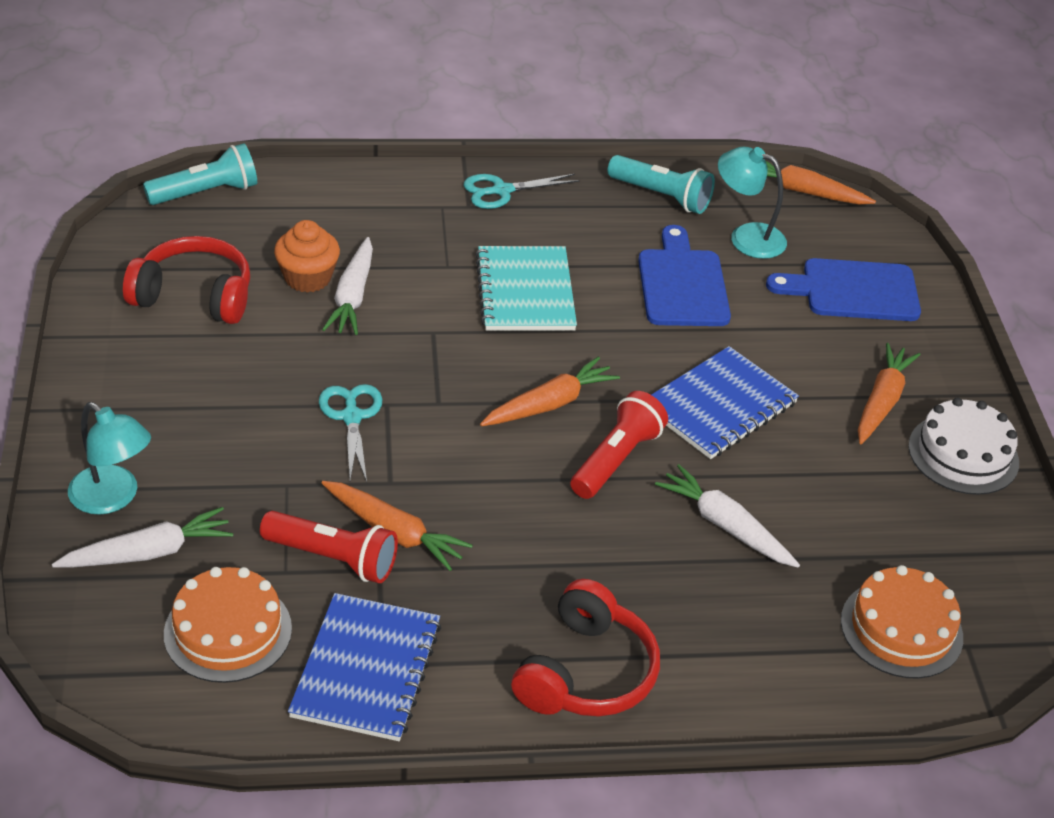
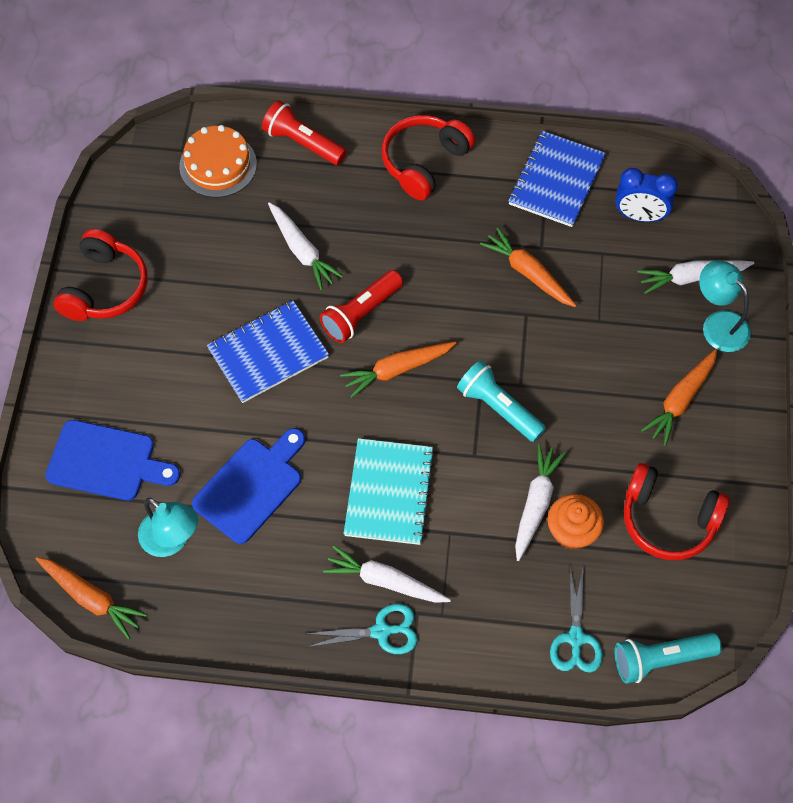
camera: 165 degrees left, 20 degrees up
orange cake [164,567,292,683] -> blue clock [615,168,678,222]
red flashlight [260,511,398,583] -> red flashlight moved to [262,100,347,165]
turquoise scissors [319,384,383,482] -> turquoise scissors moved to [550,567,603,673]
turquoise flashlight [607,155,715,214] -> turquoise flashlight moved to [457,360,546,442]
blue cutting board [638,225,731,326] -> blue cutting board turned 150 degrees counterclockwise [192,428,305,544]
orange carrot [858,343,920,444] -> orange carrot moved to [641,349,717,446]
white cake [908,398,1019,495] -> red headphones [54,229,148,321]
none -> white carrot [323,545,451,603]

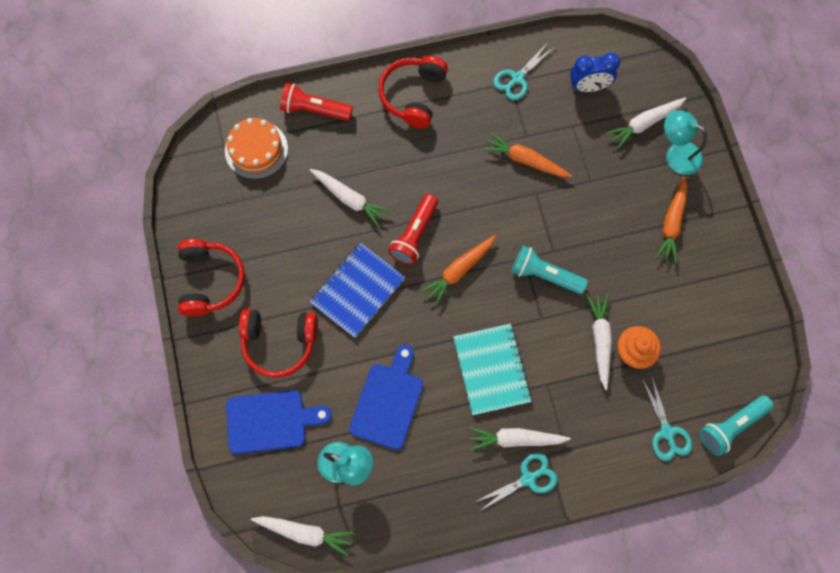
camera: 20 degrees left, 10 degrees up
orange carrot [36,557,148,640] -> white carrot [251,516,354,556]
blue notebook [508,131,606,227] -> turquoise scissors [493,44,555,100]
red headphones [624,463,730,560] -> red headphones moved to [239,309,318,378]

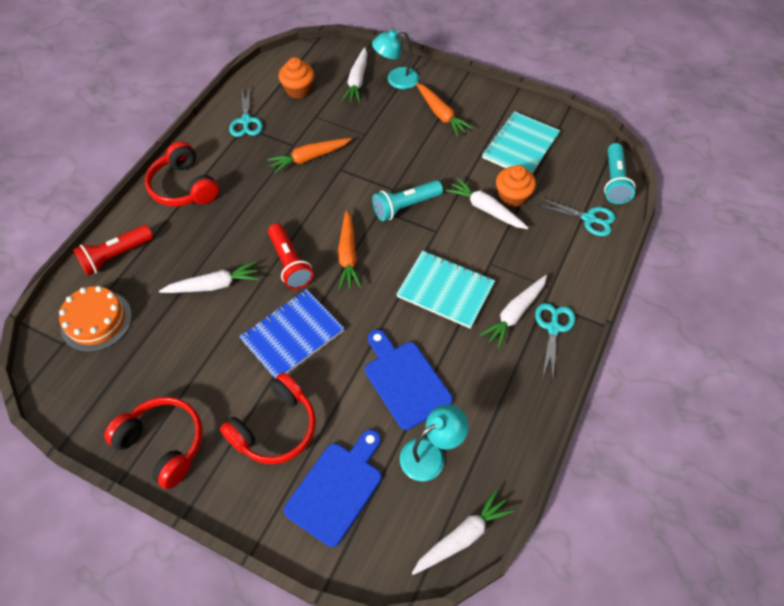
camera: 50 degrees left, 15 degrees down
blue notebook [310,243,405,338] -> blue notebook turned 60 degrees clockwise [239,289,344,379]
blue clock [570,53,620,92] -> orange cupcake [279,57,314,99]
none -> turquoise notebook [482,111,560,173]

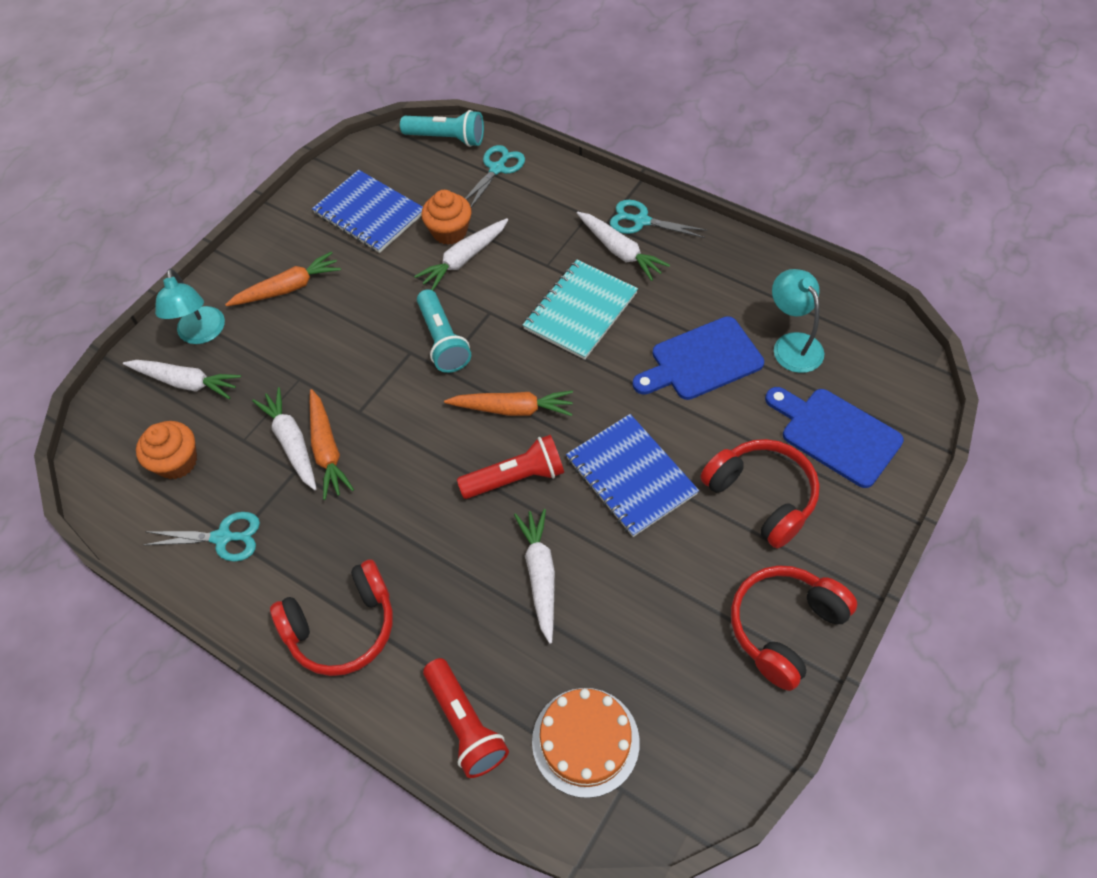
camera: 80 degrees left, 0 degrees up
white carrot [412,489,514,575] -> white carrot moved to [252,387,317,490]
turquoise notebook [482,111,560,173] -> blue notebook [312,170,423,253]

